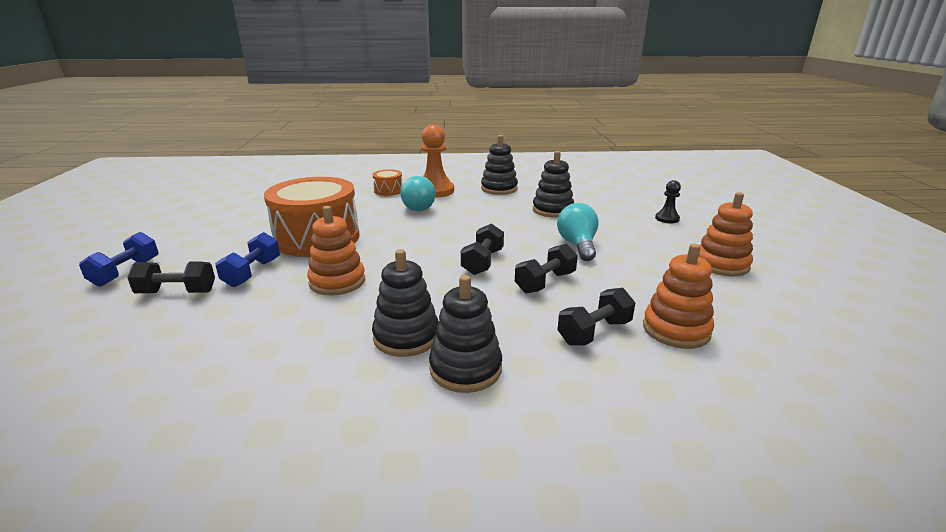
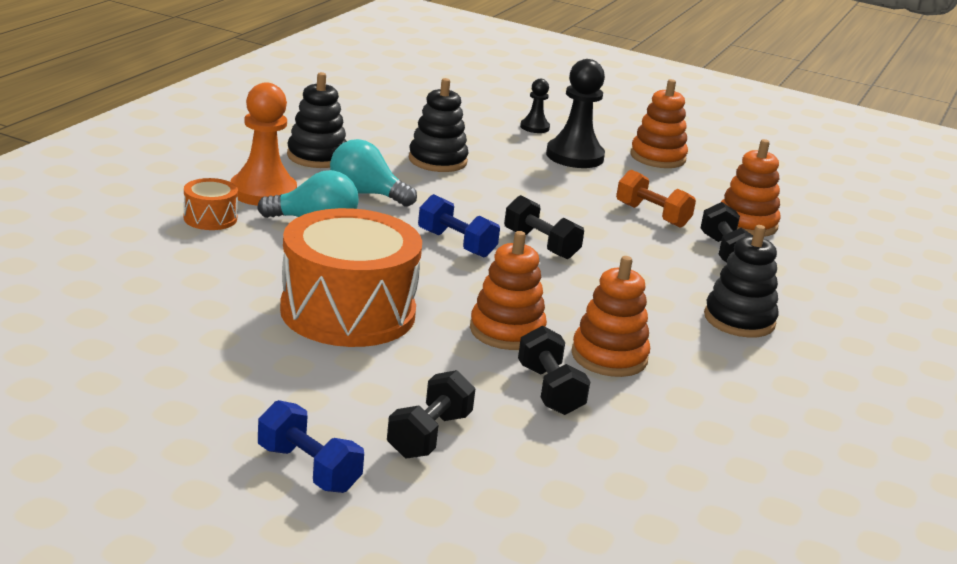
camera: 65 degrees left, 0 degrees up
blue dumbbell [215,232,280,287] -> blue dumbbell moved to [418,194,500,257]
black stacking toy [372,249,439,357] -> none
black dumbbell [515,244,578,293] -> black dumbbell moved to [518,326,590,415]
turquoise light bulb [557,203,598,261] -> turquoise light bulb moved to [330,139,417,207]
none -> black pawn [546,59,605,168]
none -> orange stacking toy [572,256,650,377]
none -> orange dumbbell [616,170,696,228]

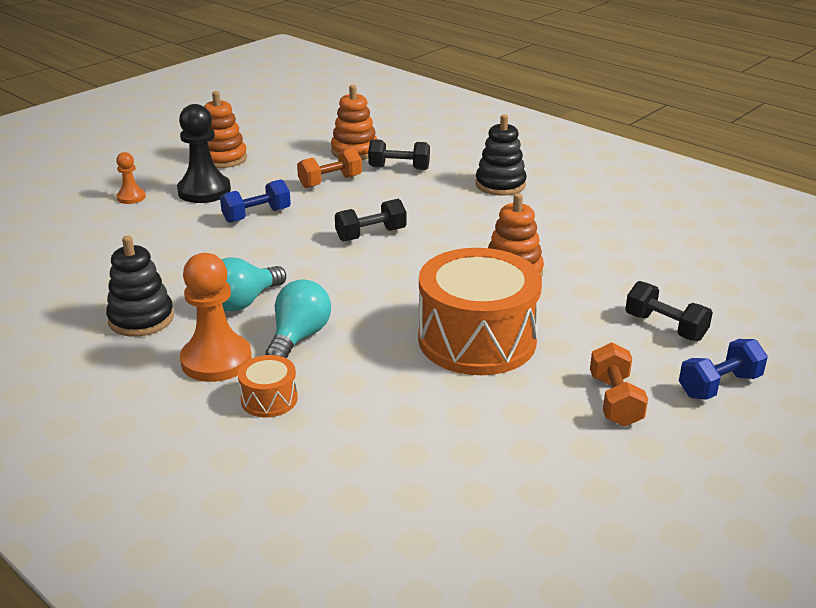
camera: 70 degrees left, 5 degrees up
black stacking toy [409,78,469,172] -> none
blue dumbbell [418,194,500,257] -> blue dumbbell moved to [220,179,291,223]
black dumbbell [518,326,590,415] -> none
black pawn [520,79,550,133] -> orange pawn [116,152,146,204]
orange stacking toy [572,256,650,377] -> none
none -> orange dumbbell [590,343,648,427]

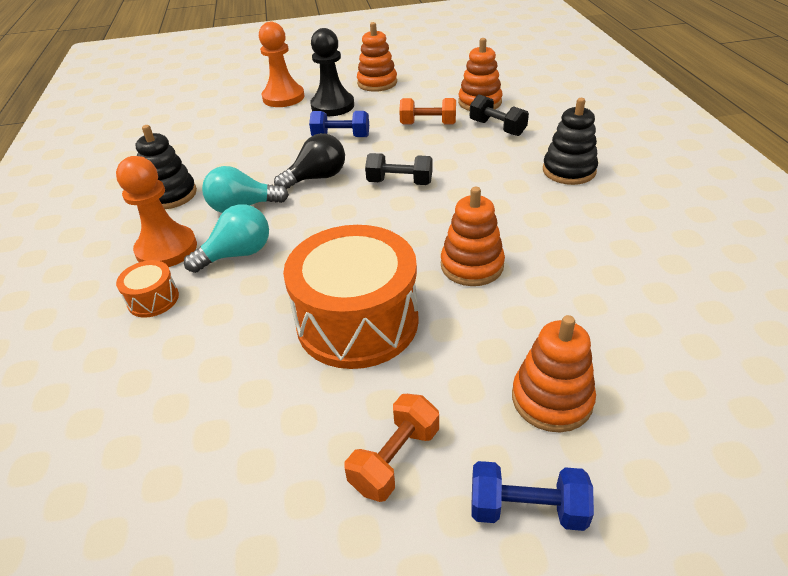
camera: 40 degrees right, 10 degrees up
orange pawn [116,152,146,204] -> orange pawn [259,22,305,107], size x1.89
black dumbbell [625,281,713,341] -> orange stacking toy [512,315,596,432]
none -> black light bulb [274,133,345,189]

